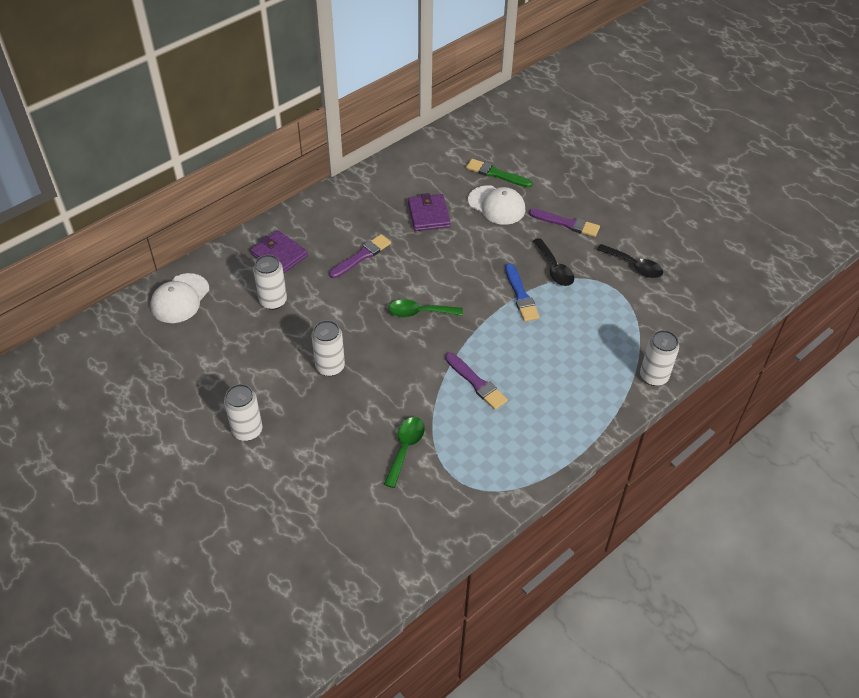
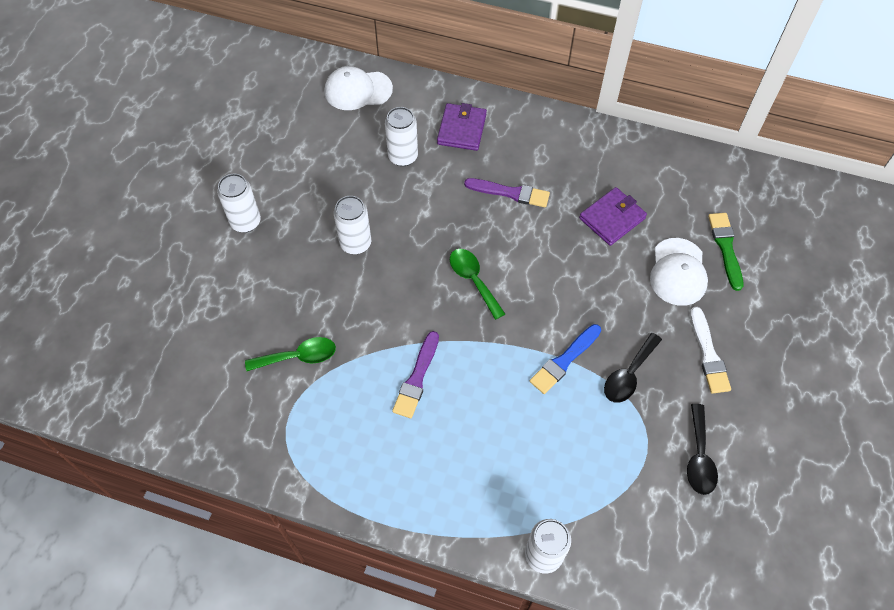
camera: 60 degrees right, 10 degrees up
purple brush [529,209,600,237] -> white brush [690,307,731,394]

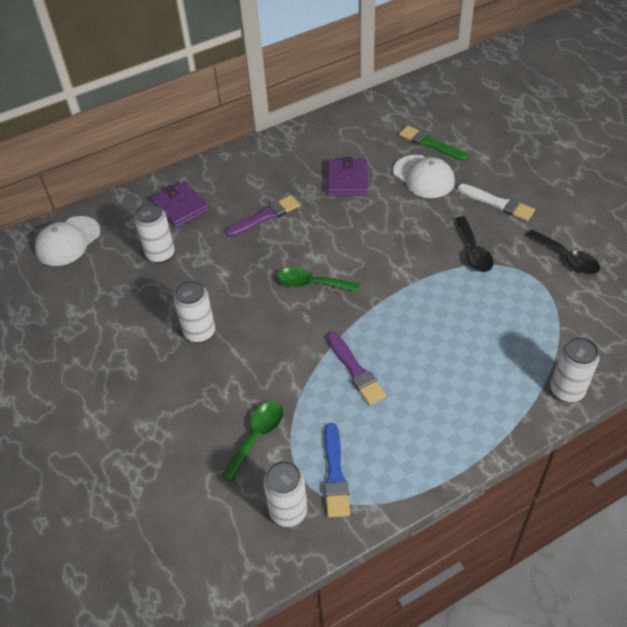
camera: 45 degrees left, 10 degrees down
white can [217,174,261,232] -> white can moved to [263,461,307,527]
blue brush [530,324,601,394] -> blue brush moved to [324,423,350,518]

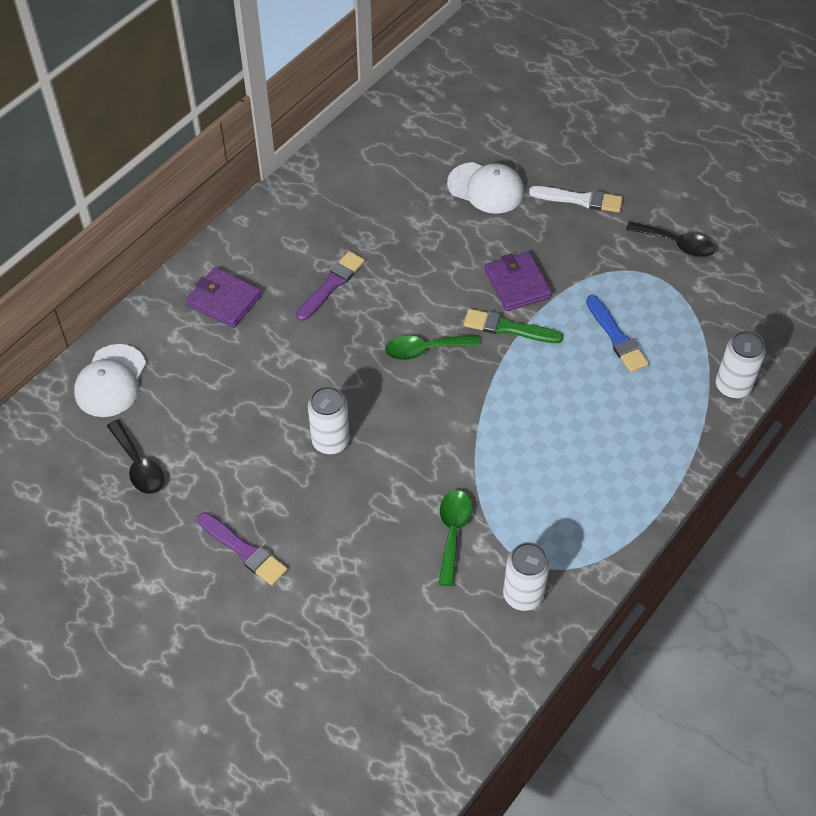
camera: 25 degrees left, 5 degrees up
white can [135,203,175,263] -> none
blue brush [324,423,350,518] -> blue brush moved to [586,295,649,372]
purple wallet [327,157,368,196] -> purple wallet moved to [485,252,552,311]
purple brush [327,332,386,405] -> purple brush moved to [197,512,287,586]
green brush [399,126,468,161] -> green brush moved to [464,309,563,343]
black spoon [455,216,493,272] -> black spoon moved to [107,419,165,494]

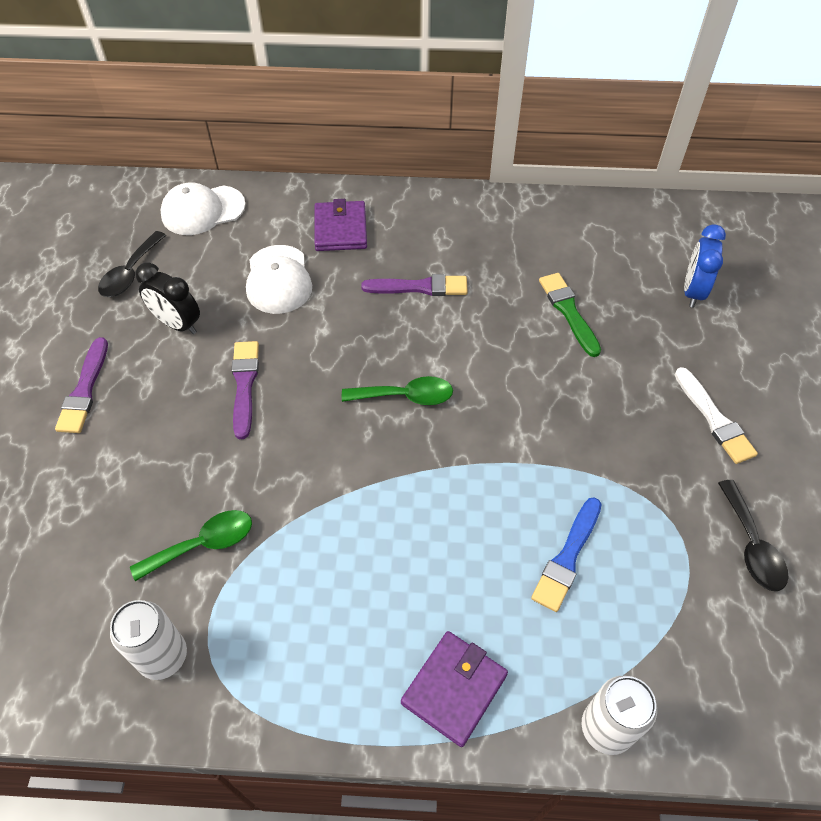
camera: 55 degrees right, 0 degrees up
white can [308,386,349,454] -> purple brush [232,341,259,439]
green spoon [385,335,480,360] -> green spoon turned 135 degrees clockwise [342,376,453,405]
white cap [447,162,524,214] -> white cap moved to [246,245,312,314]
green brush [464,309,563,343] -> green brush moved to [539,273,601,357]
purple wallet [485,252,552,311] -> purple wallet moved to [401,631,508,747]
none -> black clock [135,262,200,334]
none -> blue clock [684,224,726,308]

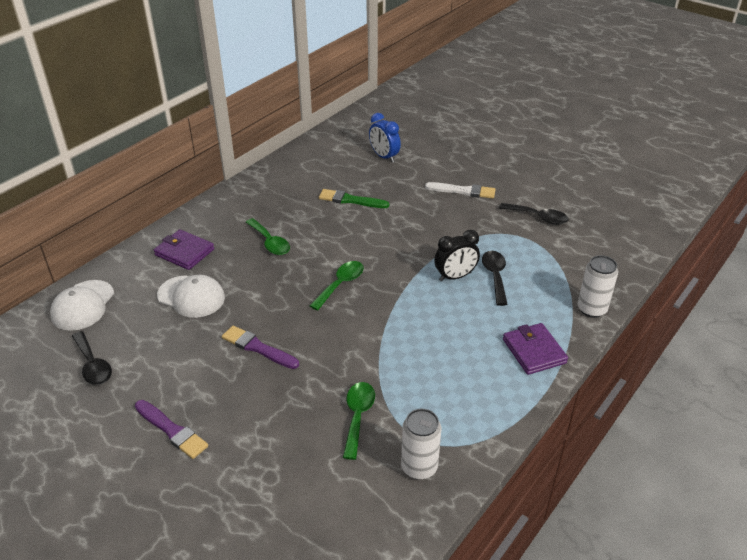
camera: 55 degrees left, 15 degrees down
black clock [135,262,200,334] -> black clock moved to [434,230,480,281]
purple brush [361,274,468,296] -> green spoon [246,218,290,255]
blue brush [531,497,601,612] -> black spoon [482,251,507,306]

